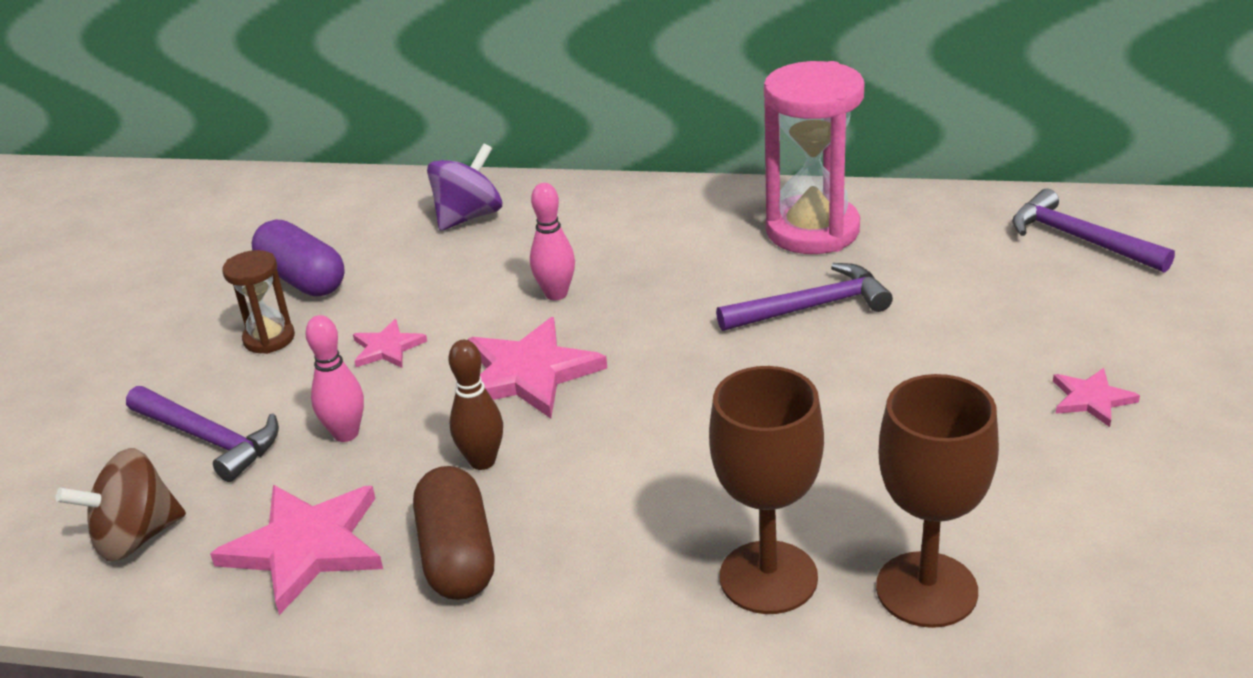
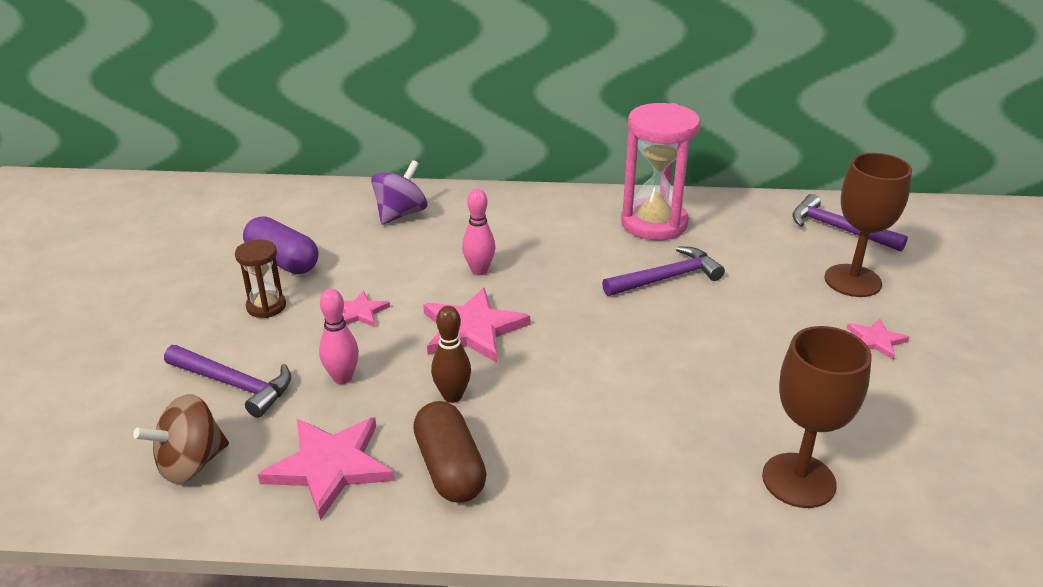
camera: 10 degrees left, 0 degrees up
brown goblet [709,366,824,614] -> brown goblet moved to [824,153,912,297]

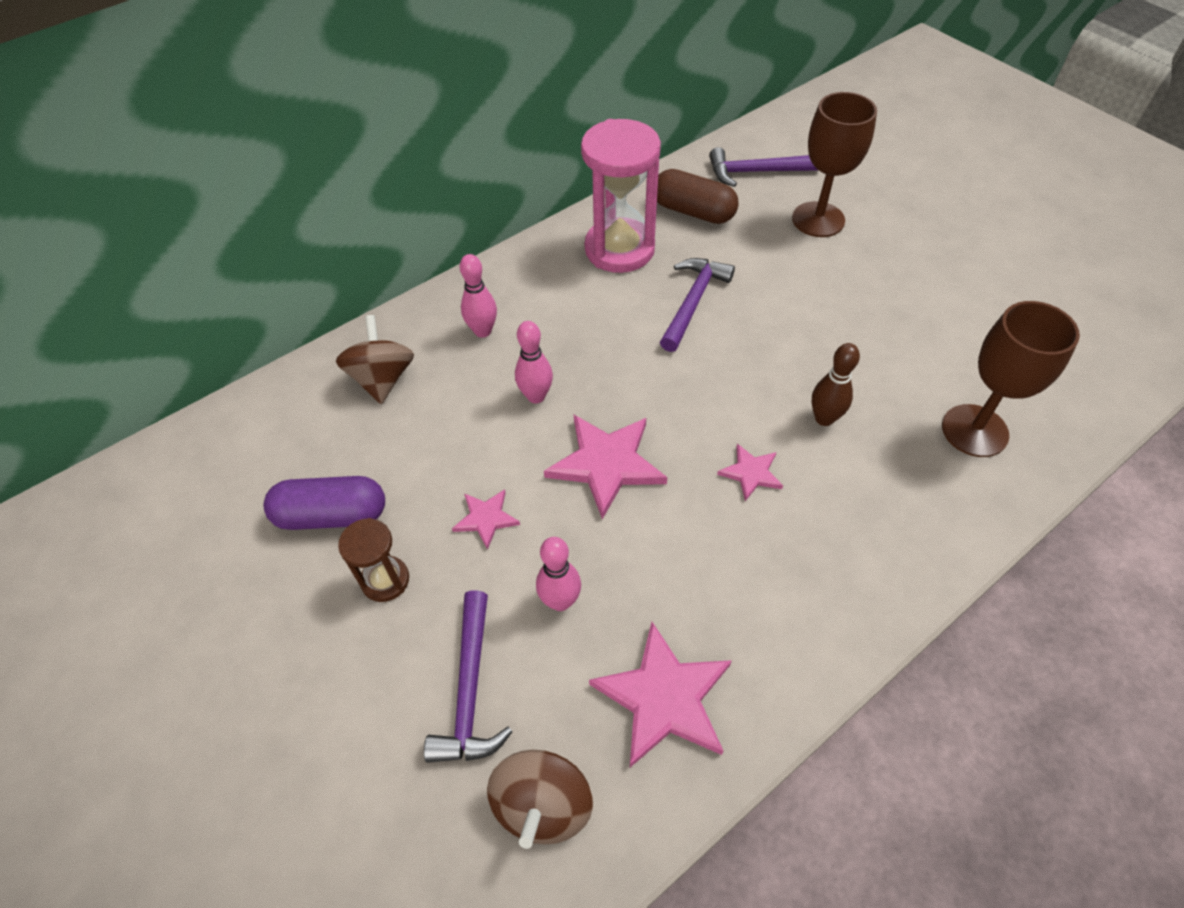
camera: 40 degrees left, 20 degrees up
purple hammer [164,345,291,418] -> purple hammer turned 105 degrees clockwise [424,590,512,763]
purple spinning top [371,160,427,224] -> brown spinning top [336,315,414,404]
brown capsule [413,401,487,503] -> brown capsule moved to [657,169,739,224]
brown bowling pin [431,306,471,403] -> brown bowling pin moved to [811,343,860,426]
pink star [847,319,909,360] -> pink star moved to [717,444,783,501]
none -> pink bowling pin [460,254,497,338]

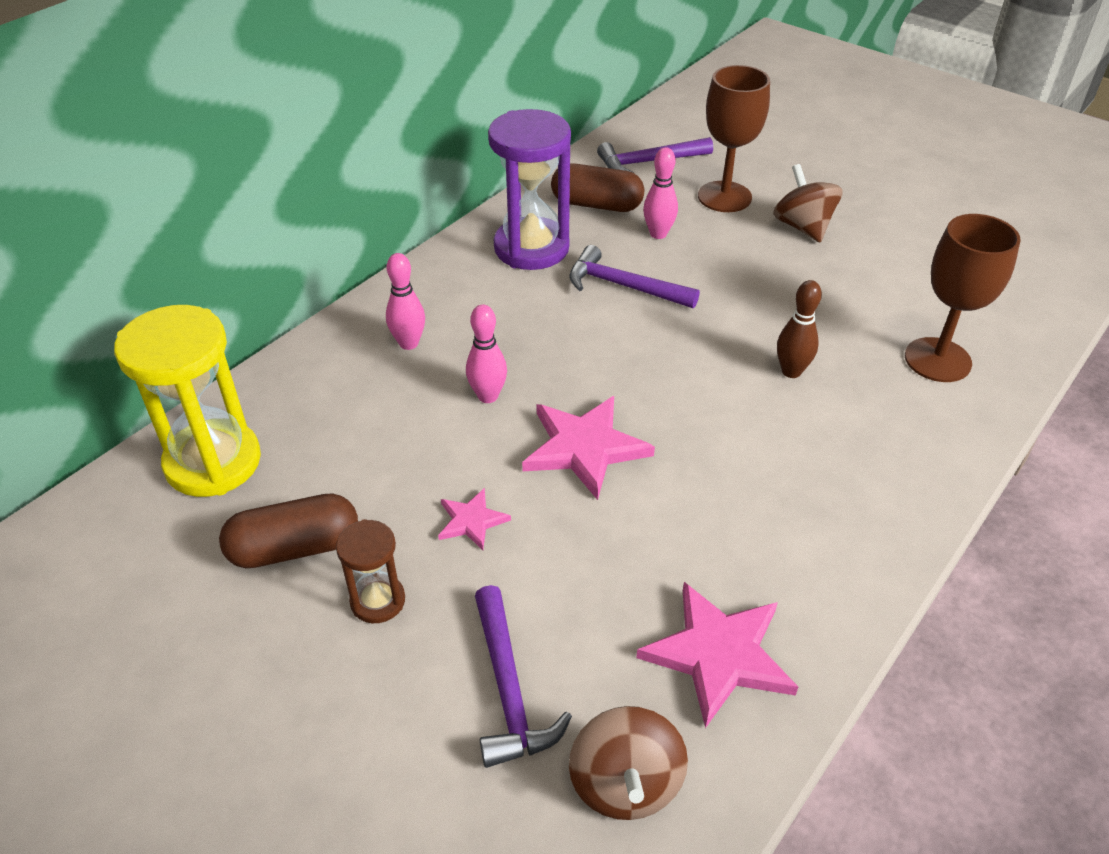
camera: 15 degrees left, 10 degrees down
purple capsule [263,476,385,530] -> brown capsule [219,493,358,568]
brown spinning top [336,315,414,404] -> brown spinning top moved to [773,164,843,242]
pink bowling pin [536,537,581,611] -> pink bowling pin moved to [643,147,678,239]
pink hourglass [581,119,661,273] -> purple hourglass [488,109,571,270]
purple hammer [660,258,735,352] -> purple hammer turned 75 degrees counterclockwise [569,245,700,308]
pink star [717,444,783,501] -> none
none -> yellow hourglass [114,305,261,497]

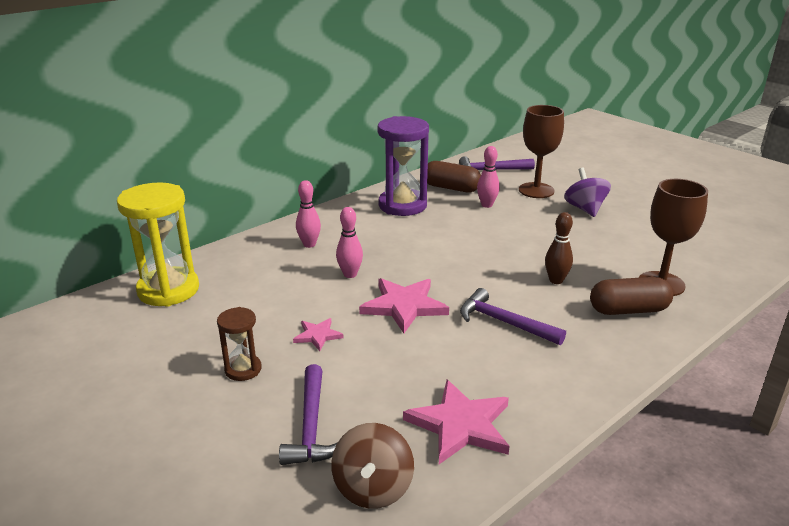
camera: 10 degrees right, 15 degrees down
brown capsule [219,493,358,568] -> brown capsule moved to [590,277,673,315]
purple hammer [569,245,700,308] -> purple hammer moved to [460,288,566,345]
brown spinning top [773,164,843,242] -> purple spinning top [564,168,611,217]

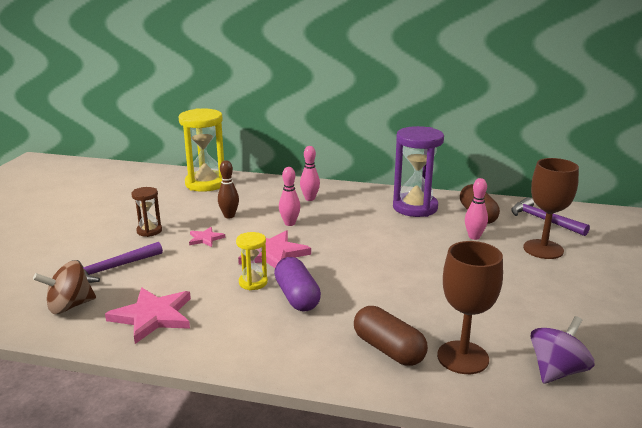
camera: 55 degrees right, 5 degrees down
purple hammer [460,288,566,345] -> purple capsule [274,257,321,311]
brown bowling pin [545,212,573,284] -> brown bowling pin moved to [218,160,239,218]
purple spinning top [564,168,611,217] -> purple spinning top moved to [530,316,594,384]
none -> yellow hourglass [236,232,268,290]

